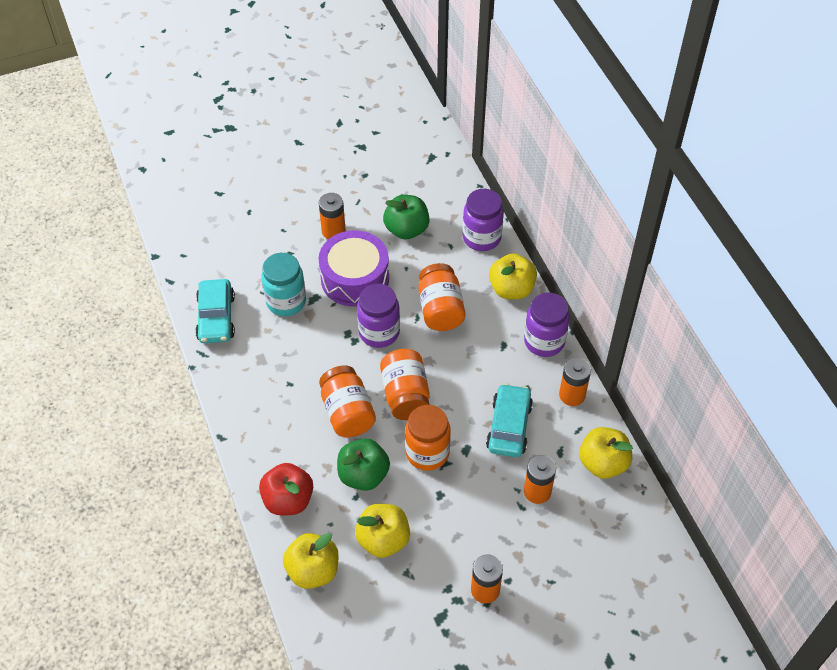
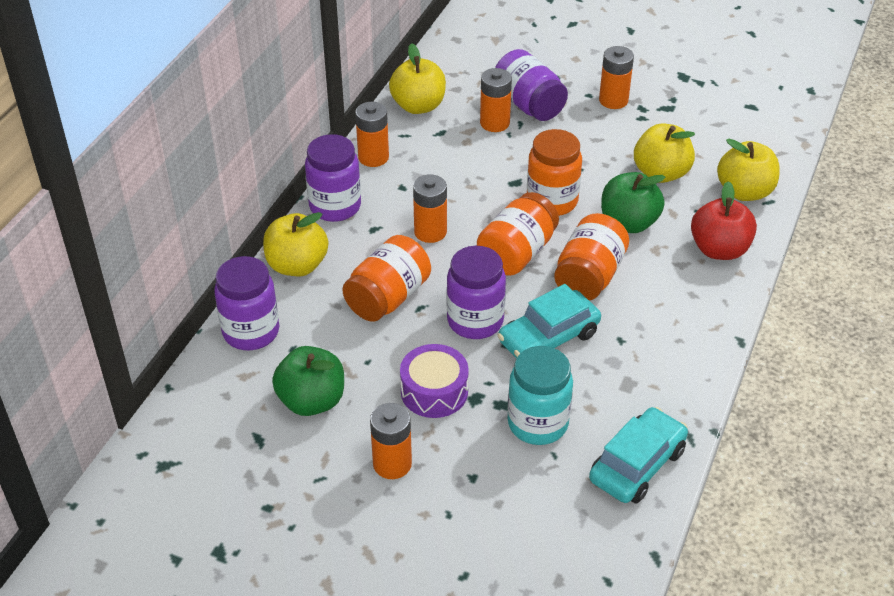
camera: 135 degrees left, 10 degrees down
purple drum [319,230,389,307] -> purple drum [400,344,469,418], size x0.66
turquoise car [486,383,533,457] -> turquoise car moved to [497,284,601,358]
none -> orange battery [413,174,447,243]
none -> purple jar [495,49,568,121]

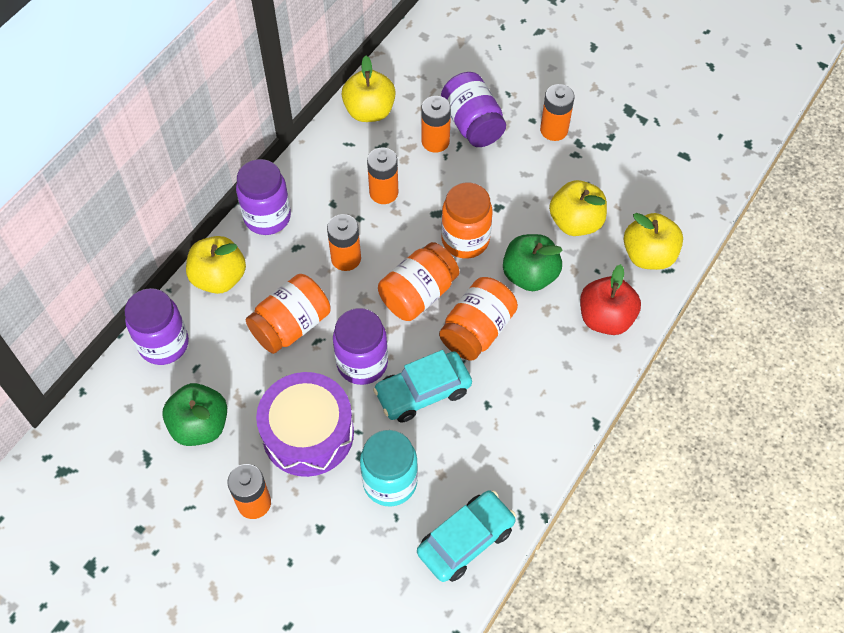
camera: 10 degrees right, 15 degrees up
orange battery [355,102,389,167] -> orange battery moved to [367,147,398,204]
purple drum [400,344,469,418] -> purple drum [256,372,354,477], size x1.52

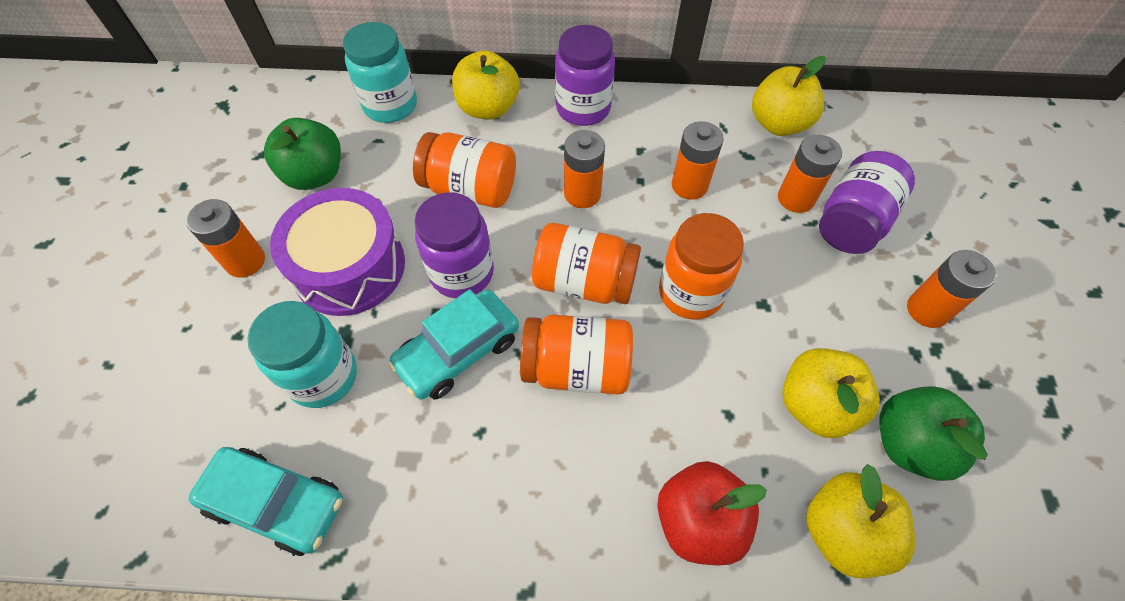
camera: 60 degrees right, 0 degrees up
purple jar [125,288,189,365] -> turquoise jar [343,22,417,123]
turquoise car [373,350,472,423] -> turquoise car turned 75 degrees counterclockwise [388,289,519,399]
green apple [503,234,563,291] -> green apple moved to [879,386,988,481]

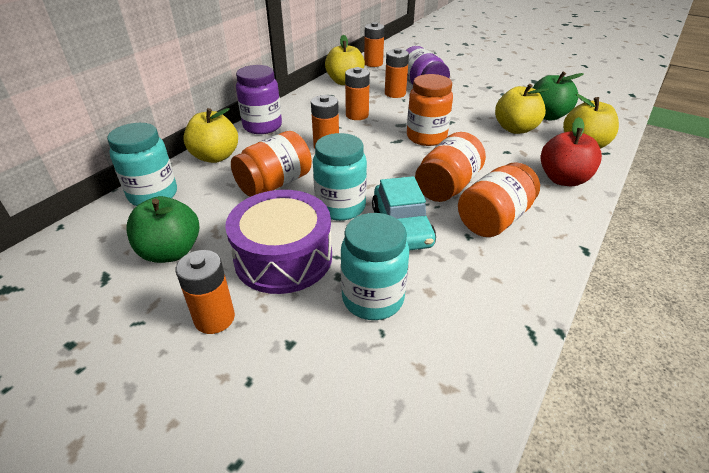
camera: 60 degrees left, 20 degrees down
turquoise car [189,447,343,556] -> none
purple jar [415,192,494,298] -> turquoise jar [313,133,367,221]
orange jar [532,223,641,304] -> orange jar moved to [458,162,540,237]
orange battery [907,250,996,328] -> orange battery moved to [364,22,385,67]

